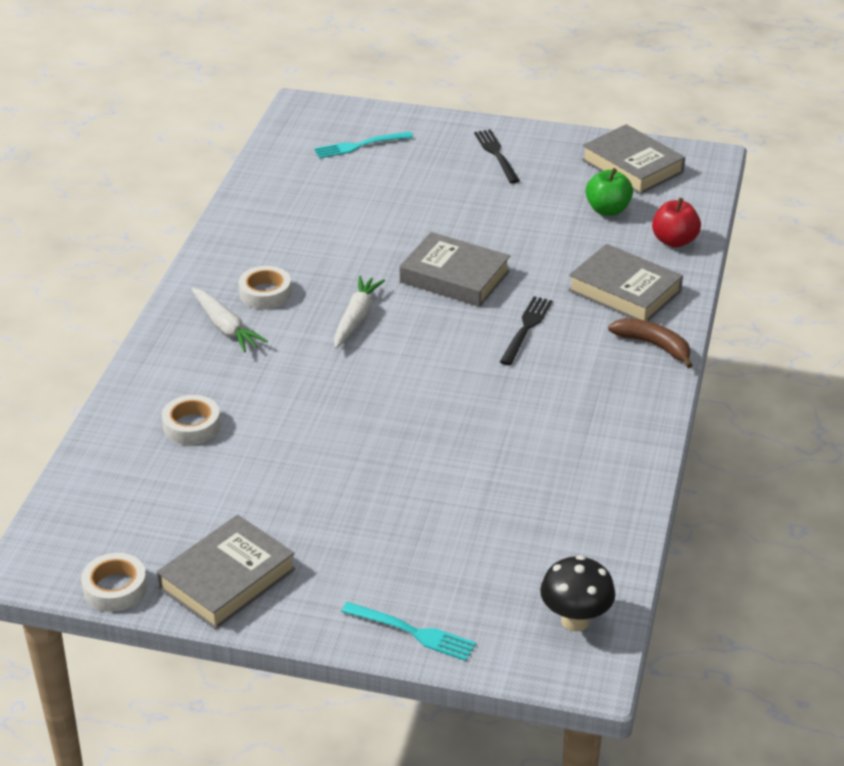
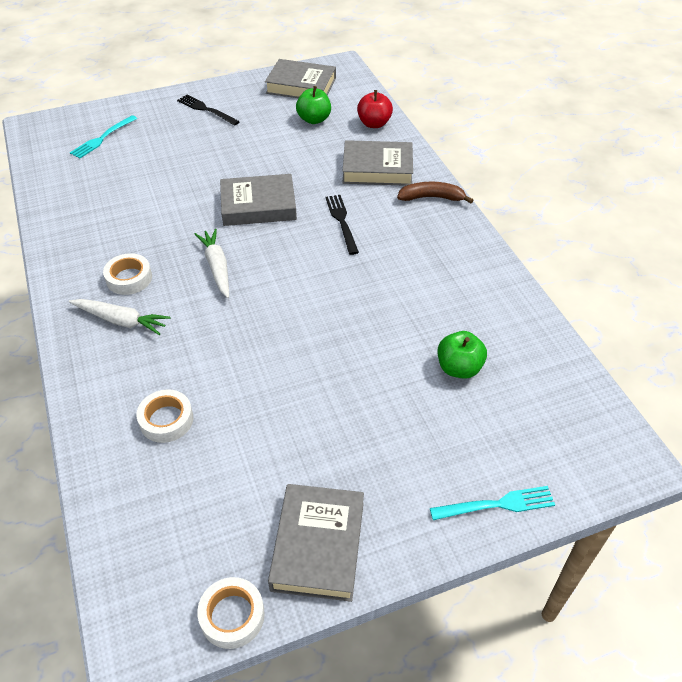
camera: 35 degrees left, 10 degrees up
black mushroom [540,555,616,632] -> none
none -> green apple [438,331,487,379]

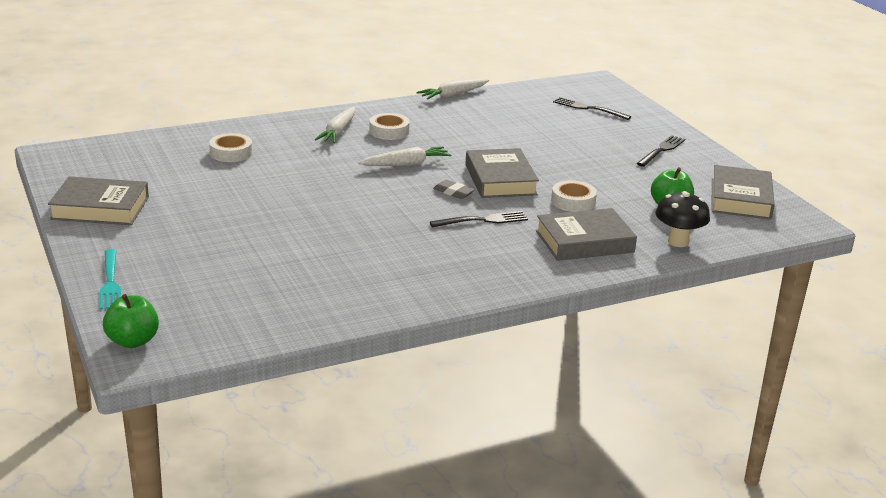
camera: 85 degrees right, 20 degrees down
turquoise fork [70,115,137,159] -> black fork [553,97,631,120]
white tape [197,577,265,649] -> white tape moved to [551,180,597,212]
grey book [342,140,413,186] -> grey book turned 75 degrees clockwise [536,208,637,261]
red apple [357,90,393,128] -> black mushroom [655,191,710,247]
brown banana [397,182,473,203] -> none
green apple [438,331,487,379] -> green apple moved to [103,294,159,348]
none -> white carrot [416,79,489,99]
none -> grey eraser [433,180,475,199]

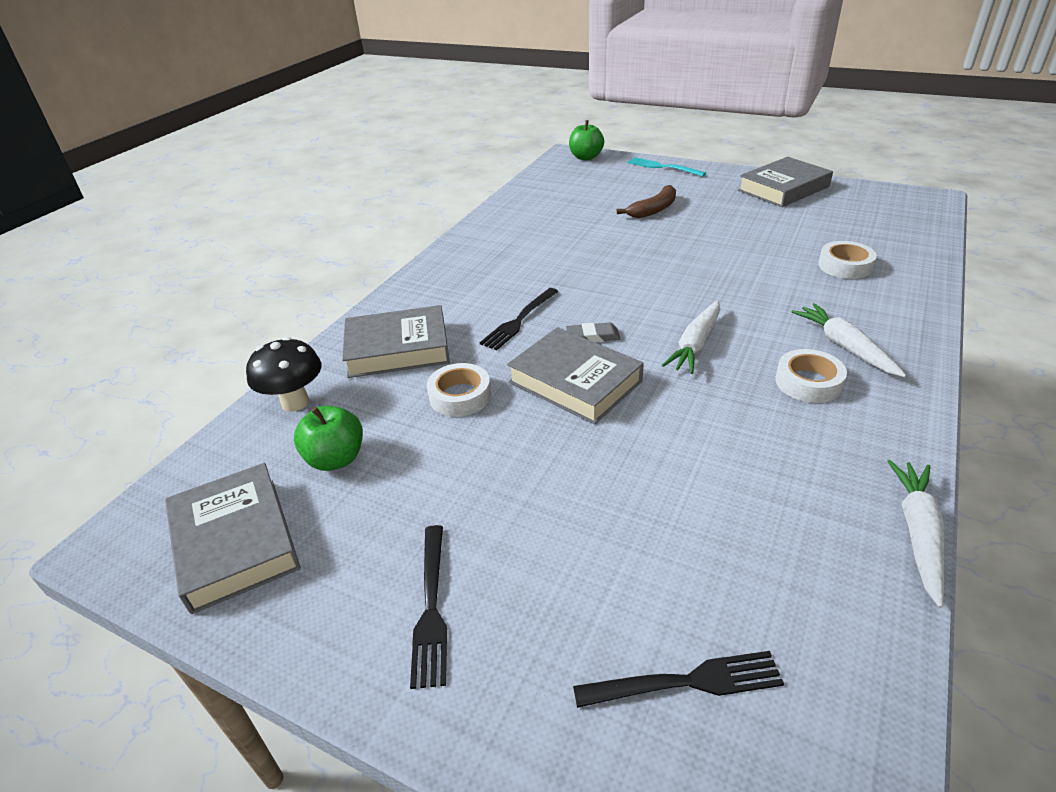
camera: 145 degrees right, 10 degrees up
grey book [536,208,637,261] -> grey book turned 45 degrees clockwise [342,305,450,378]
none -> brown banana [617,185,676,218]

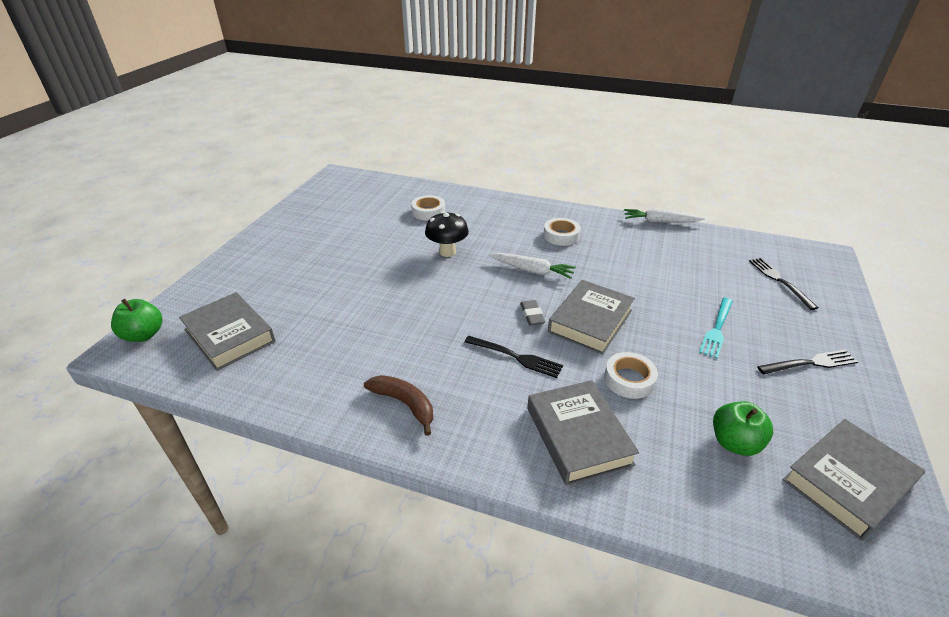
camera: 100 degrees left, 0 degrees up
black mushroom [246,337,321,412] -> black mushroom moved to [425,212,469,257]
brown banana [617,185,676,218] -> brown banana moved to [364,375,433,436]
turquoise fork [627,157,706,177] -> turquoise fork moved to [699,298,733,358]
grey book [738,157,833,207] -> grey book moved to [179,292,276,371]
white carrot [792,303,906,377] -> none

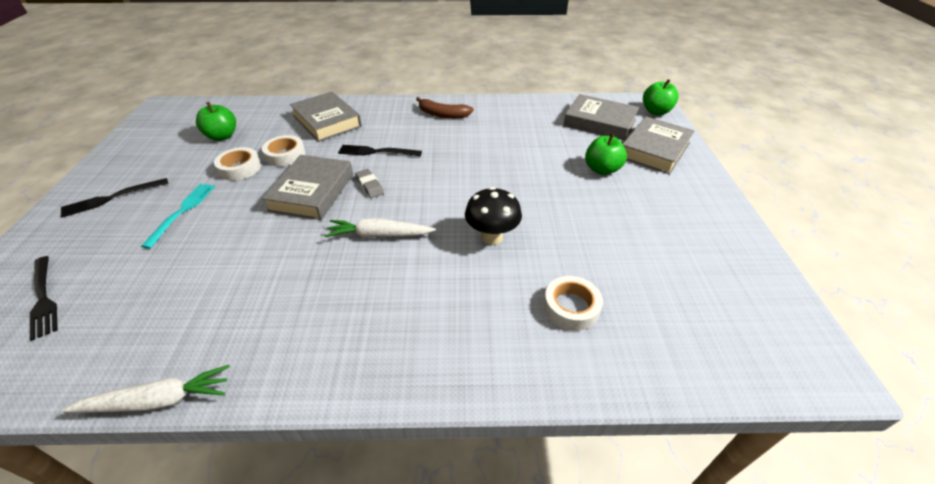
camera: 160 degrees right, 5 degrees up
white tape [543,218,581,246] -> white tape moved to [214,147,261,181]
grey book [782,419,925,541] -> grey book moved to [623,116,695,175]
none -> green apple [585,133,627,175]

